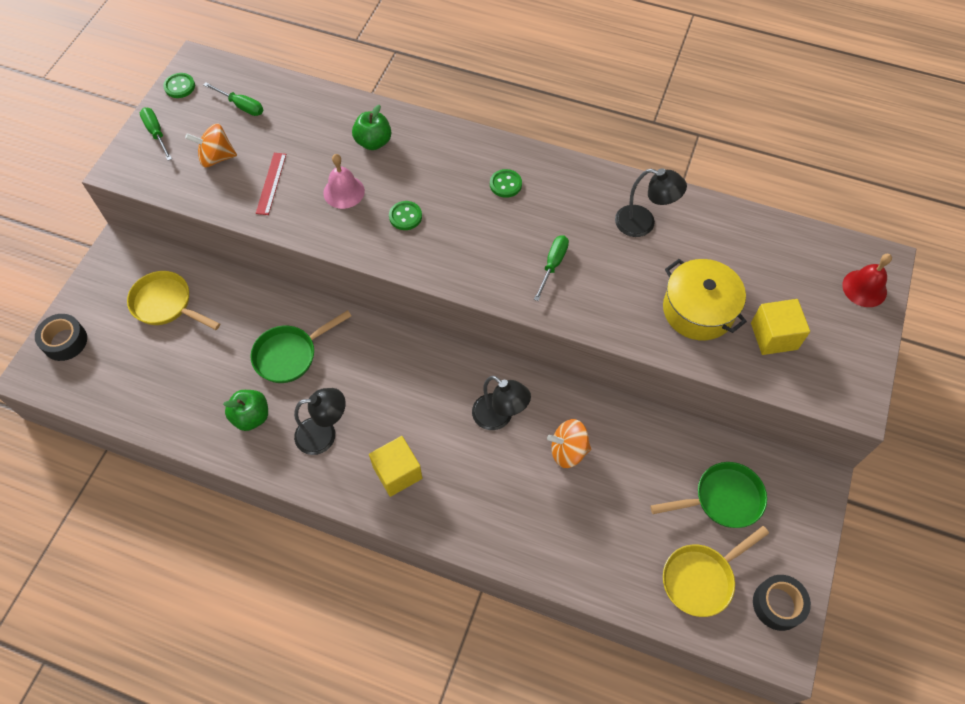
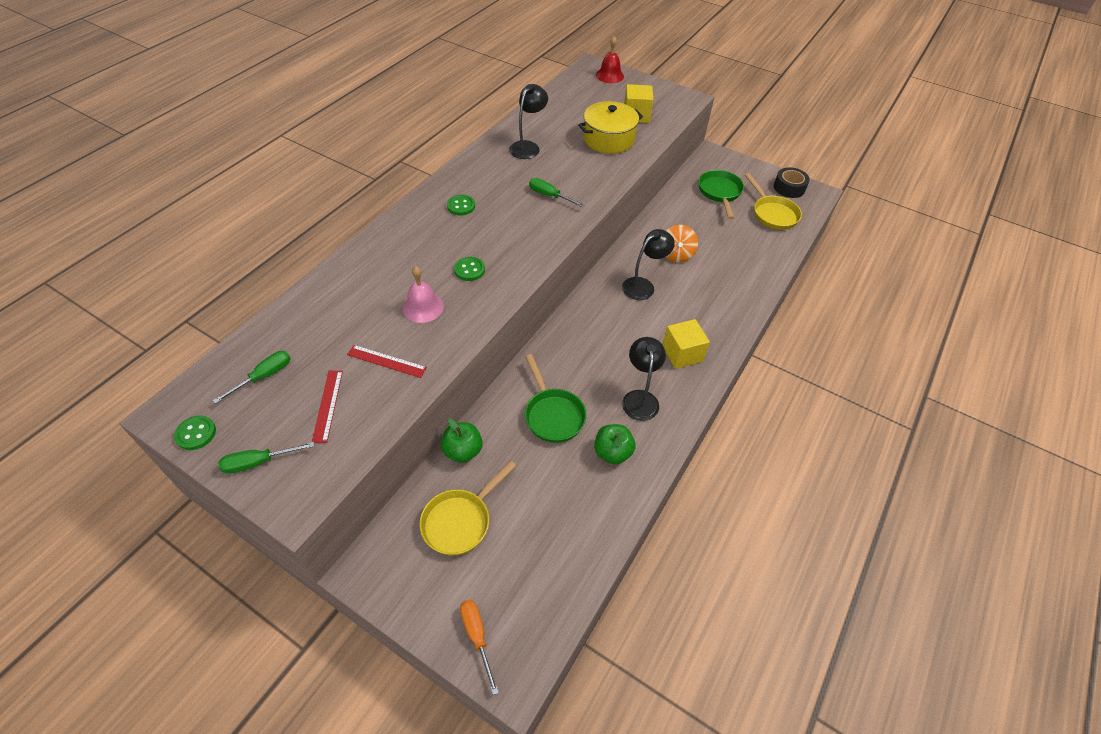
camera: 80 degrees left, 10 degrees down
black tape [35,314,87,361] -> orange screwdriver [460,600,499,695]
orange spinning top [185,124,237,167] -> red ruler [312,371,343,443]
green apple [352,105,391,150] -> green apple moved to [441,418,483,463]

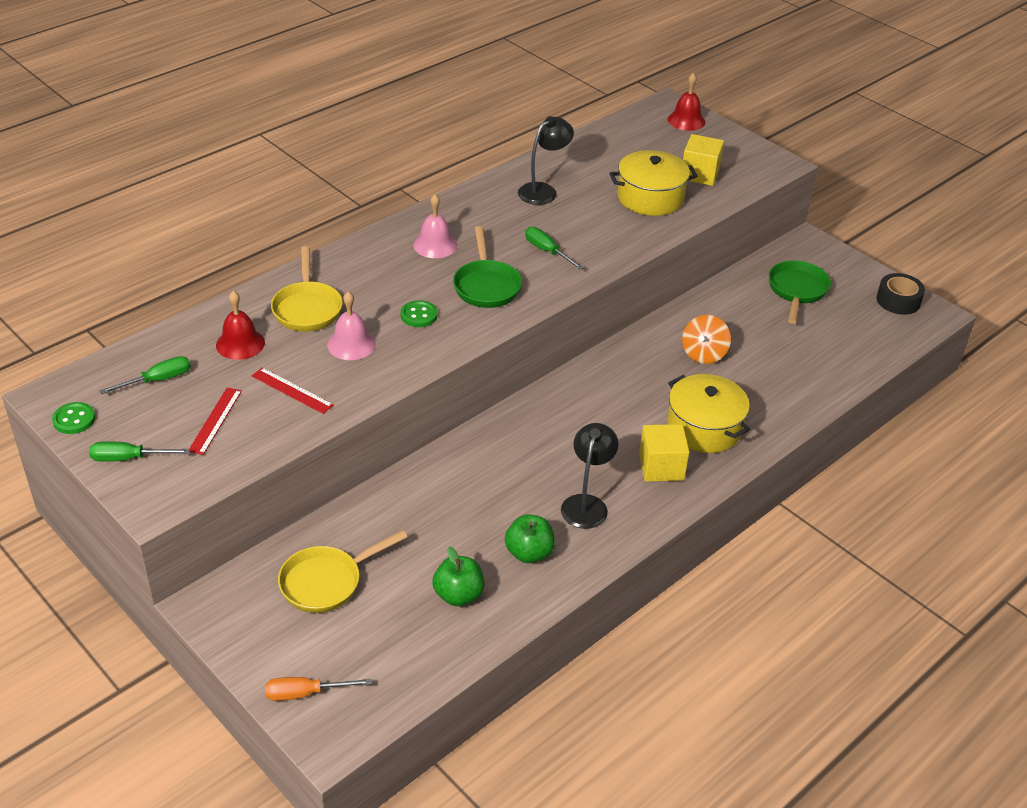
camera: 15 degrees right, 10 degrees down
green apple [441,418,483,463] -> green apple moved to [432,546,484,606]
green button [447,195,475,216] -> pink bell [413,194,457,258]
orange screwdriver [460,600,499,695] -> orange screwdriver turned 90 degrees counterclockwise [265,677,371,701]
green pan [525,354,587,443] -> green pan moved to [453,226,522,308]
black lamp [622,229,675,300] -> none
yellow pan [745,173,802,230] -> yellow pan moved to [271,246,343,332]
none -> red bell [216,291,265,360]
none -> yellow pot [667,374,750,453]

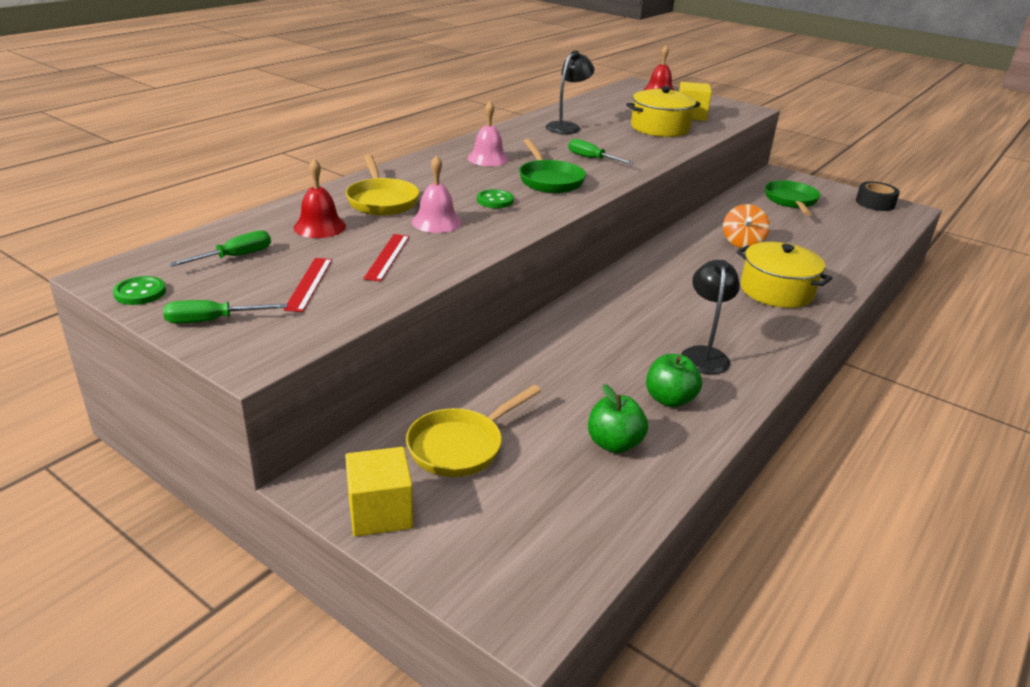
camera: 10 degrees left, 10 degrees down
red ruler [252,368,334,414] -> red ruler turned 75 degrees clockwise [363,234,410,282]
orange screwdriver [265,677,371,701] -> none
yellow cube [639,424,689,482] -> yellow cube moved to [345,447,413,537]

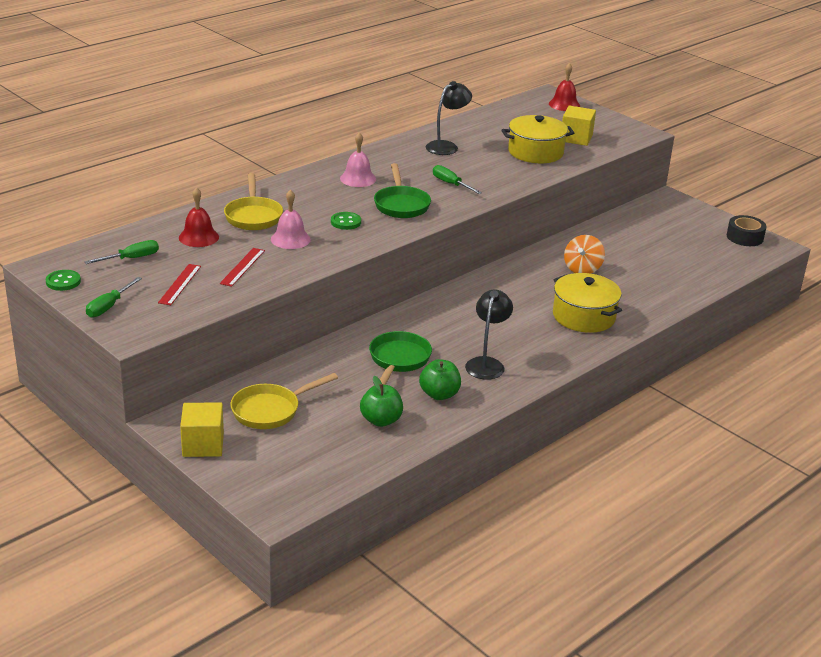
camera: 10 degrees right, 0 degrees up
green screwdriver [163,300,287,324] -> green screwdriver turned 60 degrees counterclockwise [86,277,142,318]
green pan [765,180,820,216] -> green pan moved to [369,331,432,385]

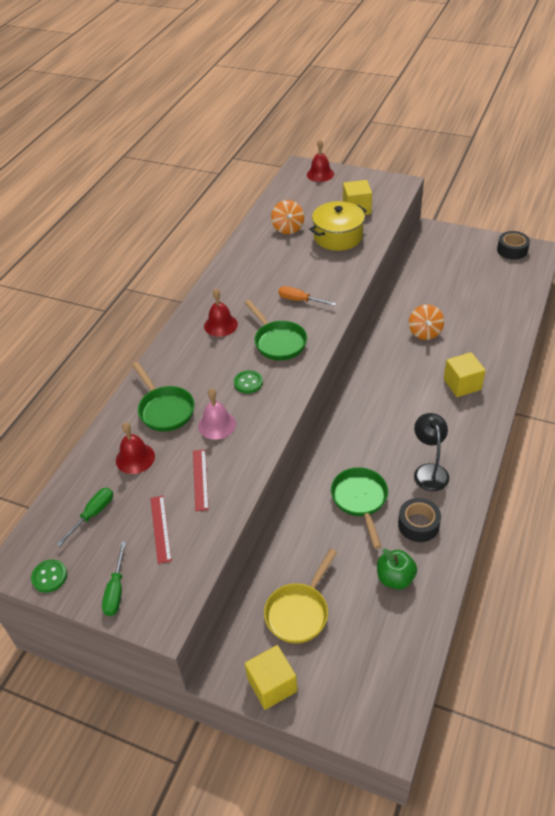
camera: 20 degrees left, 15 degrees up
yellow pan [224,173,283,230] -> green pan [132,362,195,432]
pink bell [340,132,376,187] -> red bell [204,289,238,337]
green apple [419,359,461,400] -> black tape [398,498,441,542]
black lamp [426,81,472,155] -> none
green screwdriver [433,165,482,194] -> orange screwdriver [279,286,336,306]
yellow pot [553,273,622,333] -> yellow cube [444,352,486,397]
none -> orange spinning top [271,200,304,234]

